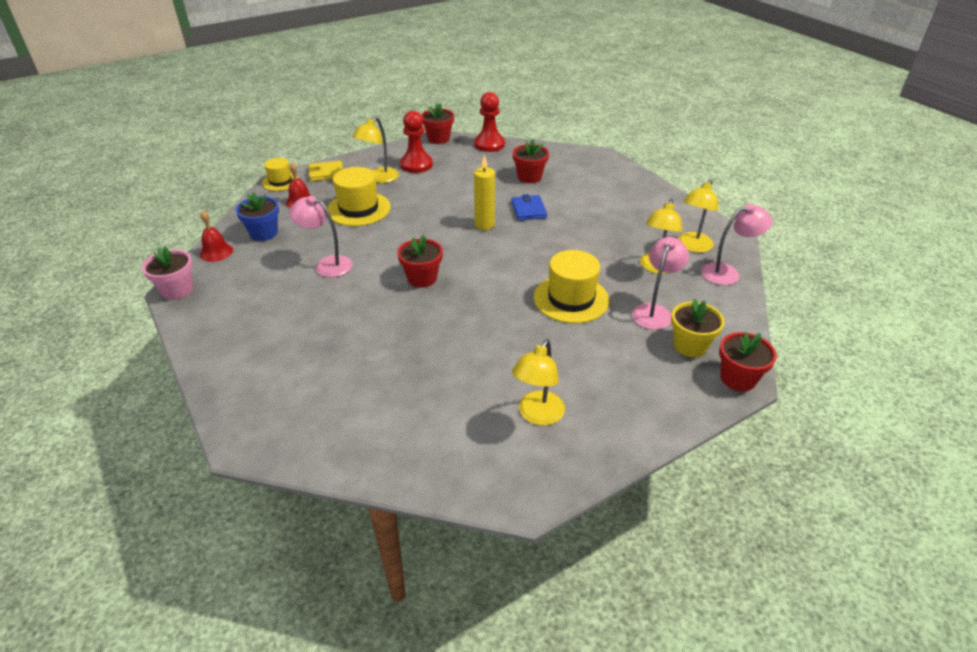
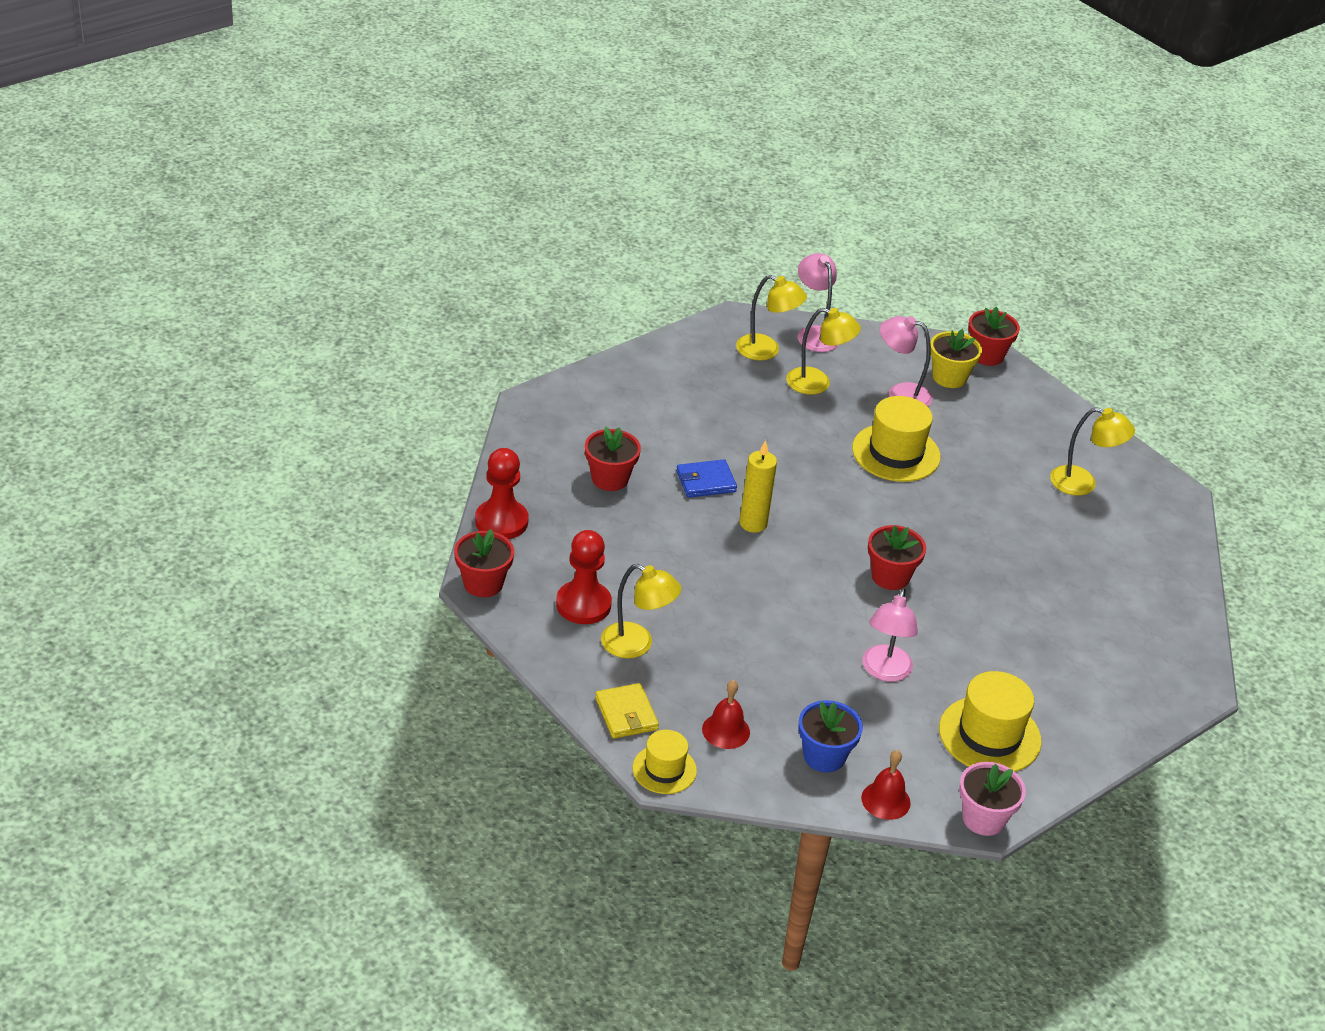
camera: 100 degrees left, 0 degrees up
yellow hat [327,167,391,226] -> yellow hat moved to [939,671,1042,772]

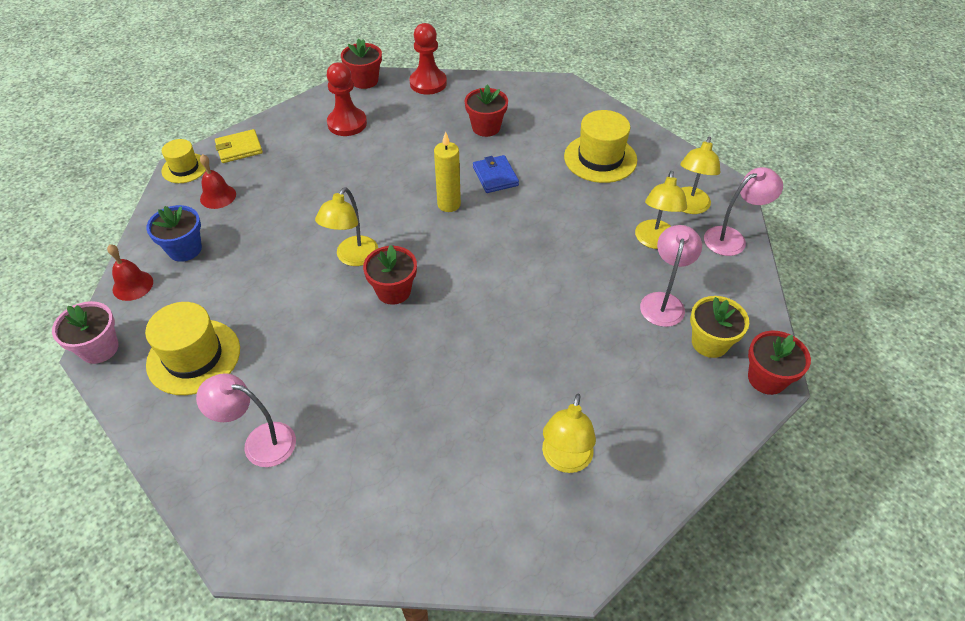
camera: 90 degrees right, 10 degrees up
yellow lamp [601,564,681,658] -> yellow lamp moved to [315,187,378,266]
yellow hat [852,396,941,482] -> yellow hat moved to [564,110,637,183]
pink lamp [862,589,918,682] -> pink lamp moved to [196,373,296,467]

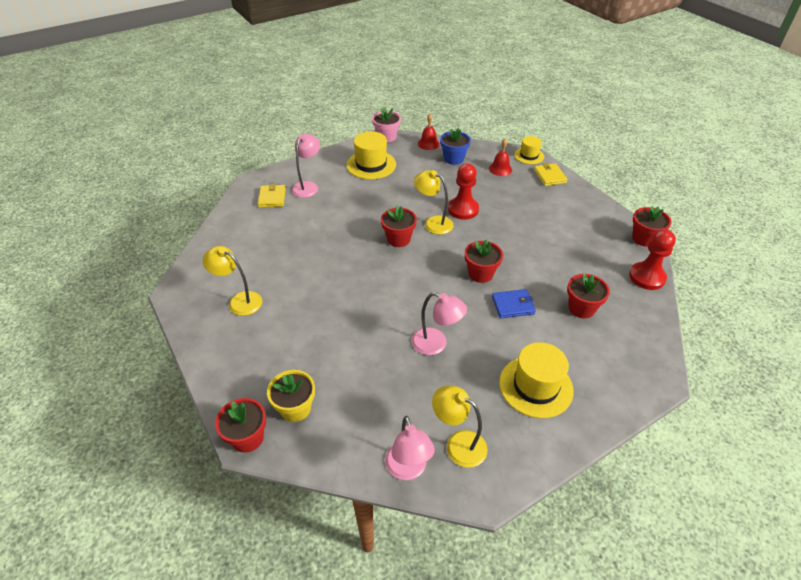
camera: 100 degrees right, 5 degrees down
red pawn [326,62,367,136] -> red pawn moved to [448,163,479,220]
yellow candle [434,132,461,212] -> red flower pot [465,240,503,283]
yellow lamp [635,171,687,249] -> none
pink lamp [640,225,702,327] -> pink lamp moved to [412,292,467,355]
none -> yellow wallet [258,184,286,208]

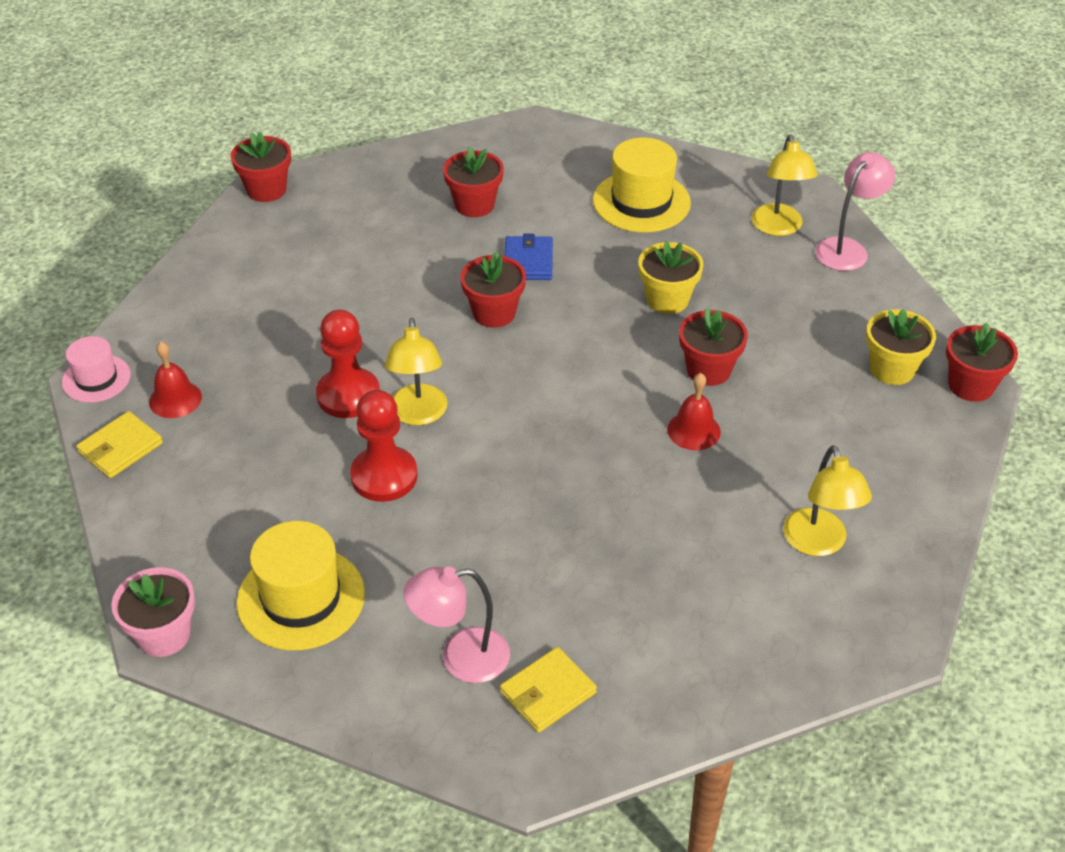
camera: 125 degrees left, 0 degrees up
red flower pot [381,206,417,247] -> red flower pot moved to [679,308,748,386]
pink lamp [412,292,467,355] -> yellow flower pot [638,242,704,314]
red bell [418,114,440,150] -> red bell moved to [667,373,721,450]
blue flower pot [440,128,471,165] -> none
blue wallet [492,289,536,318] -> blue wallet turned 45 degrees clockwise [505,234,553,280]
yellow hat [514,136,544,164] -> pink hat [62,336,131,403]
yellow wallet [534,163,568,186] -> yellow wallet moved to [76,411,163,478]
red pawn [629,229,676,290] -> red pawn moved to [350,390,418,502]

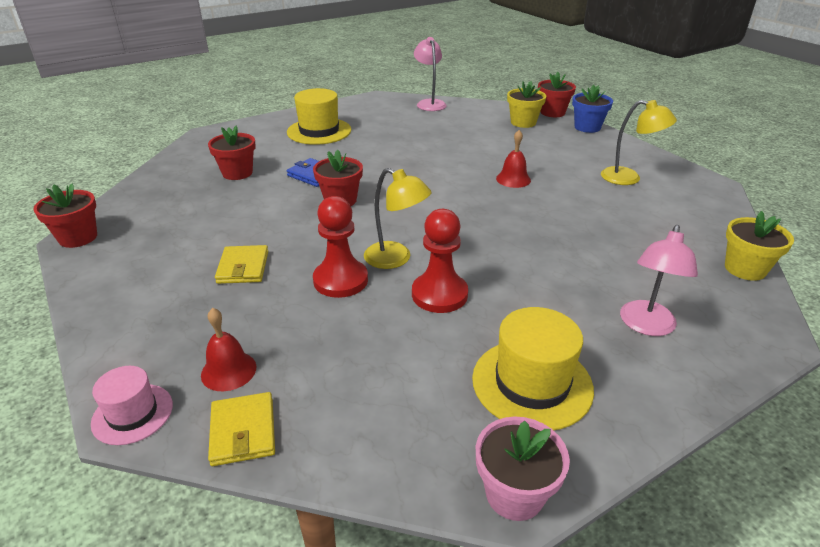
camera: 55 degrees left, 10 degrees down
yellow wallet [500,647,597,733] -> yellow wallet moved to [215,245,268,284]
yellow flower pot [638,242,704,314] -> yellow flower pot moved to [725,211,794,281]
red flower pot [679,308,748,386] -> none
yellow lamp [752,134,817,236] -> none
none -> blue flower pot [572,85,613,133]

